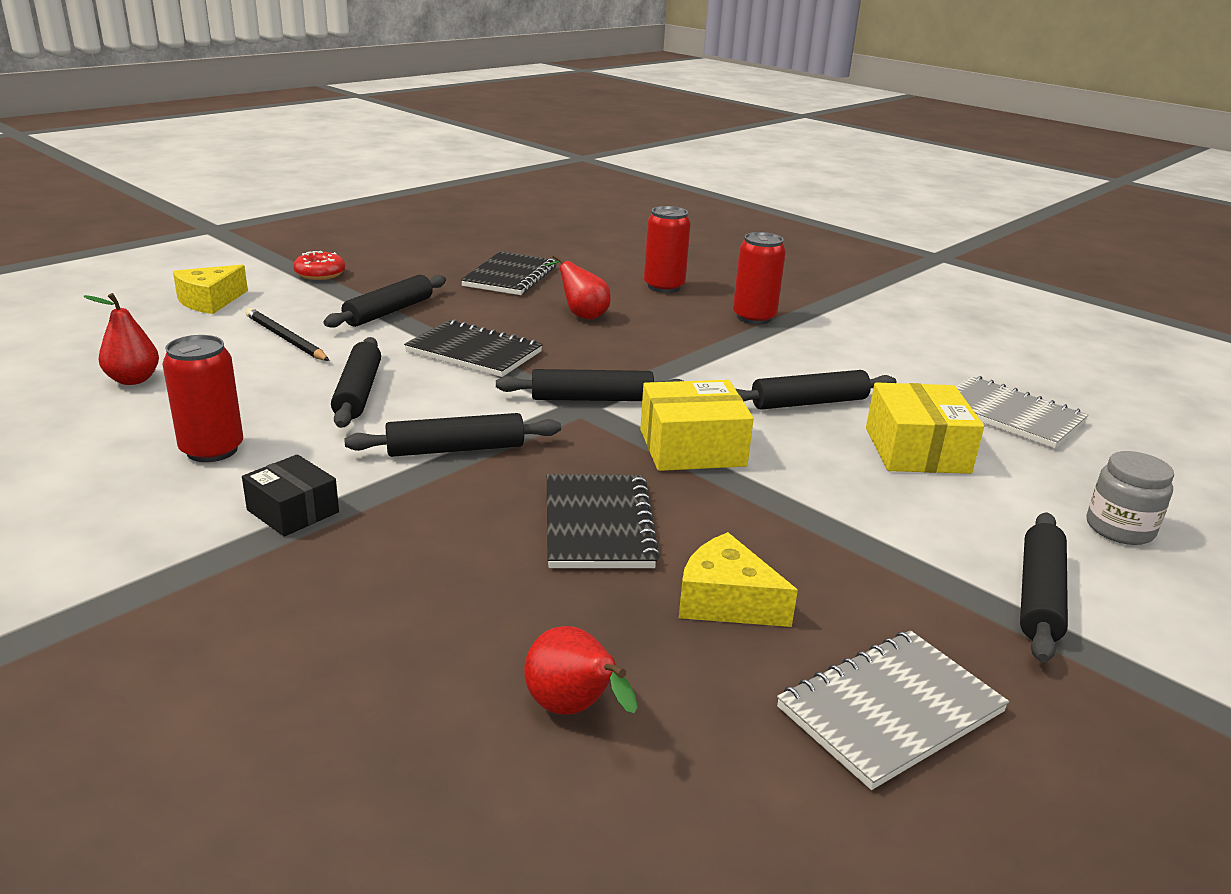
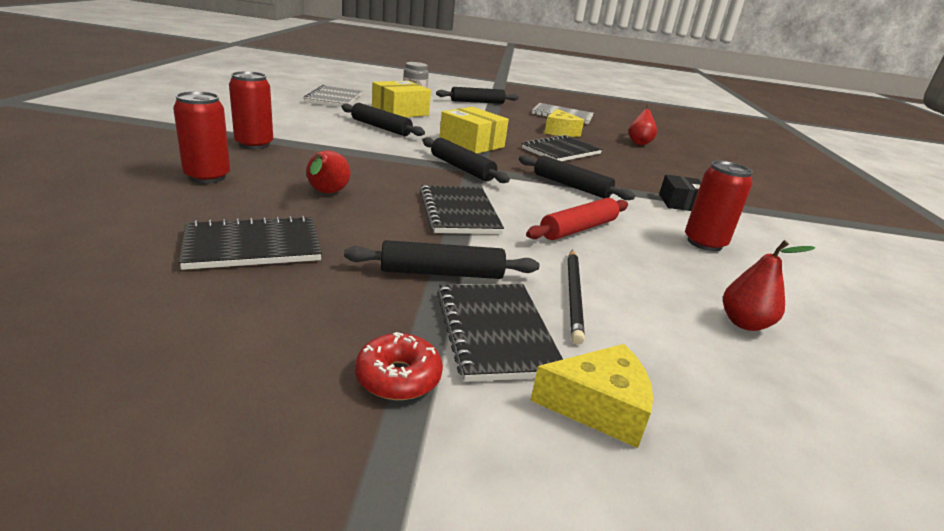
camera: 130 degrees left, 0 degrees up
black rolling pin [331,337,381,428] -> red rolling pin [526,198,628,240]
none -> black notebook [437,284,563,382]

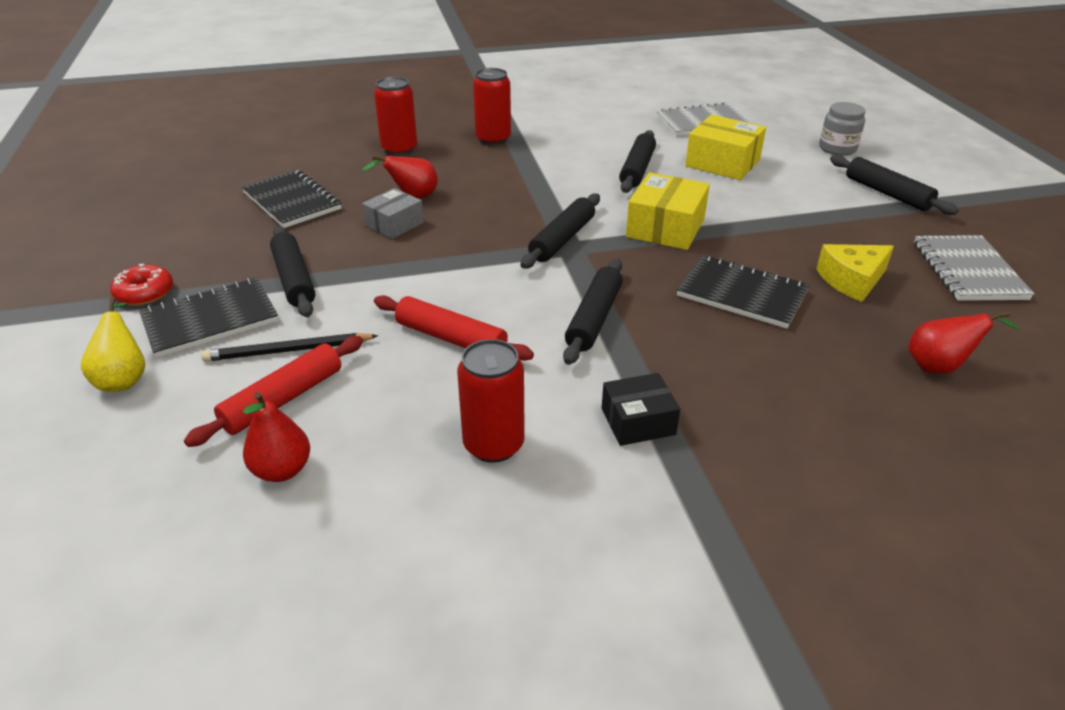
camera: 75 degrees right, 10 degrees up
black notebook [420,185,504,234] -> none
yellow cheese [530,344,653,448] -> yellow pear [81,297,145,392]
none -> red rolling pin [184,336,363,447]
none -> grey box [362,188,424,239]

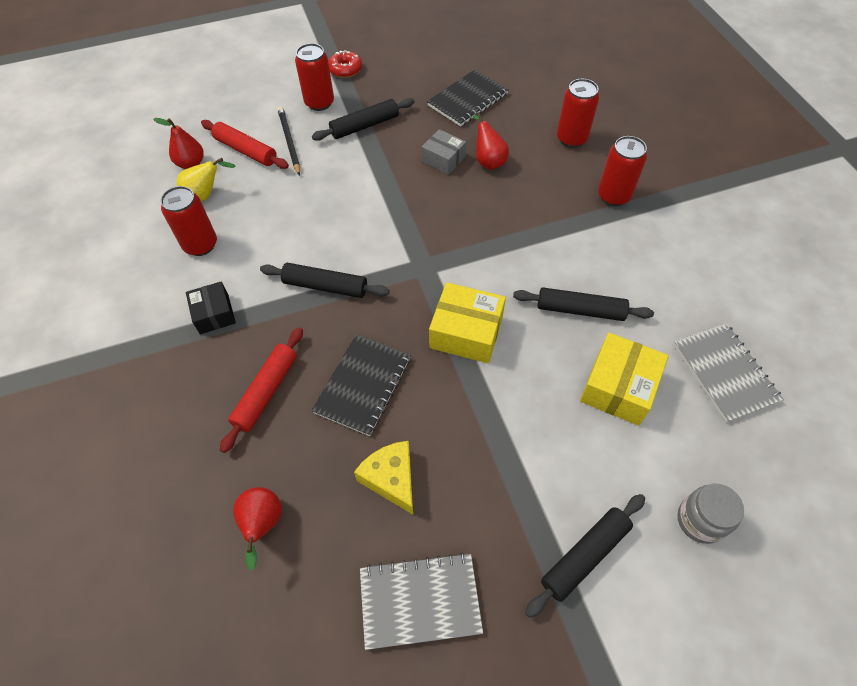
camera: 85 degrees right, 20 degrees up
yellow pear [81,297,145,392] -> yellow pear moved to [177,158,236,201]
black notebook [139,278,278,358] -> red can [295,43,334,111]
red rolling pin [374,295,534,361] -> red rolling pin moved to [220,327,303,453]
black rolling pin [520,193,600,269] -> none

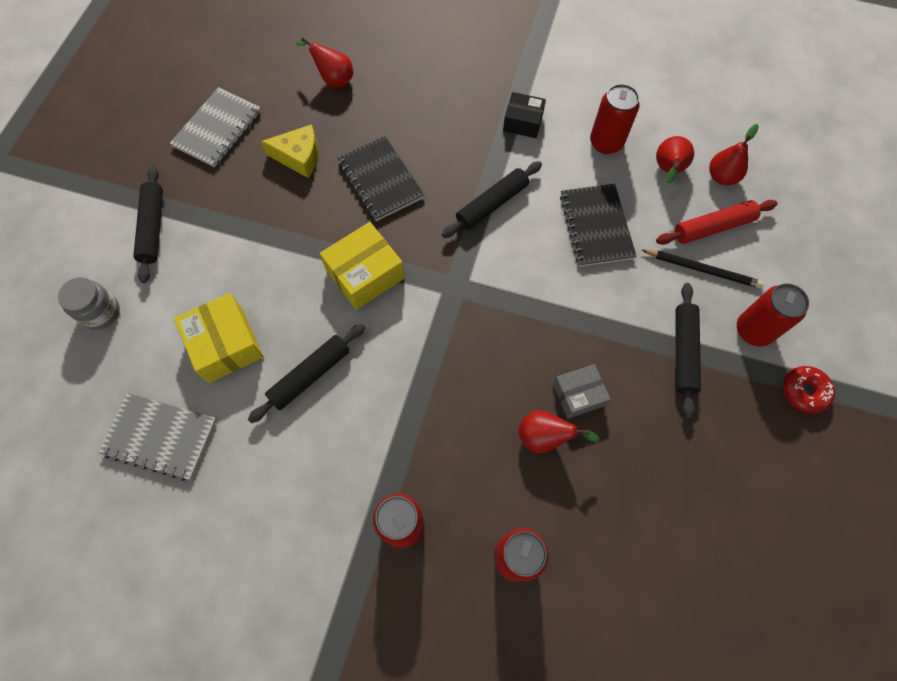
camera: 125 degrees right, 10 degrees up
yellow pear [177,158,236,201] -> red pear [656,136,694,183]
red rolling pin [220,327,303,453] -> none
black notebook [427,69,509,127] -> black notebook moved to [560,184,637,267]

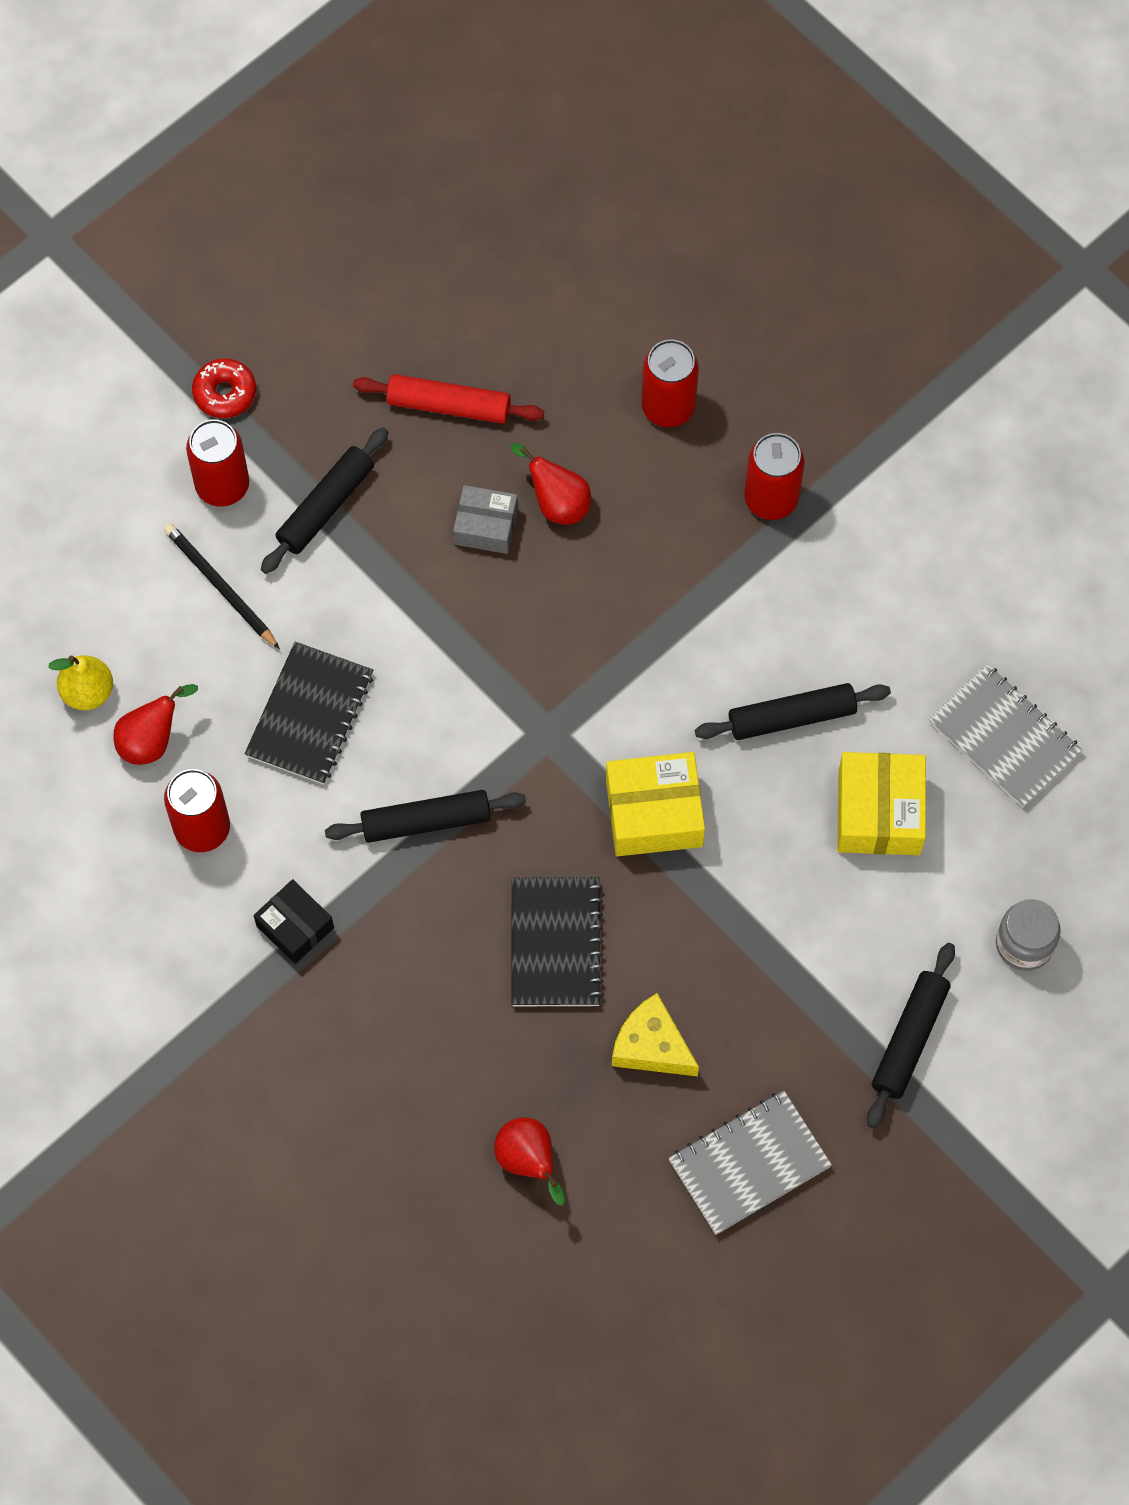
camera: 150 degrees left, 0 degrees up
red rolling pin [656,200,778,245] -> red rolling pin moved to [353,374,544,424]
red pear [709,124,759,185] -> yellow pear [48,655,113,710]

